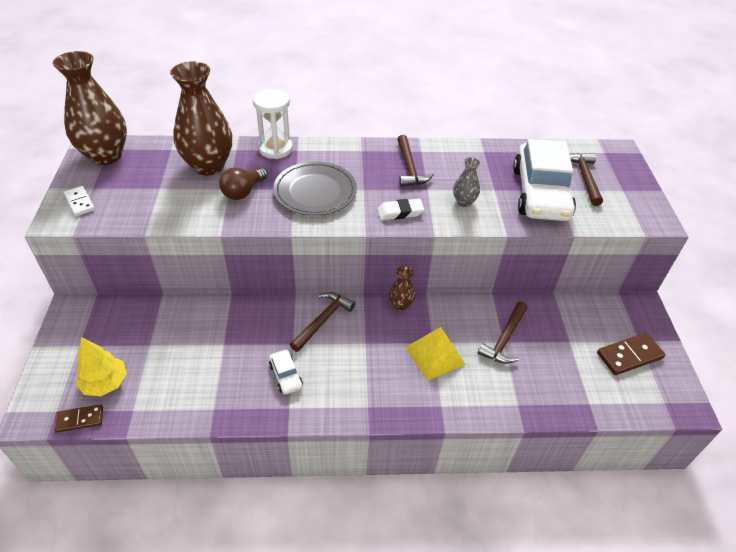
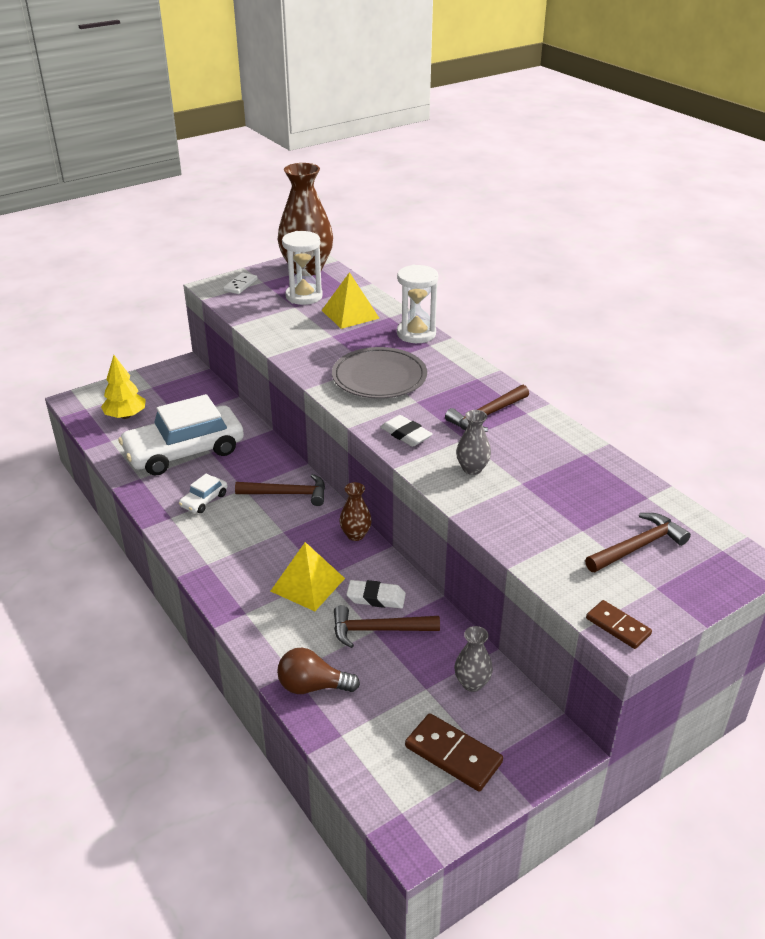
camera: 60 degrees right, 10 degrees down
brown domino [54,404,103,433] -> brown domino moved to [586,600,652,649]
brown vase [170,62,232,175] -> yellow pyramid [321,272,380,329]
brown light bulb [219,167,268,200] -> brown light bulb moved to [277,648,360,694]
white car [513,139,576,221] -> white car moved to [118,394,244,476]
none -> white hourglass [282,231,323,305]
none -> white eraser [346,580,406,608]
none -> grey vase [454,626,493,692]

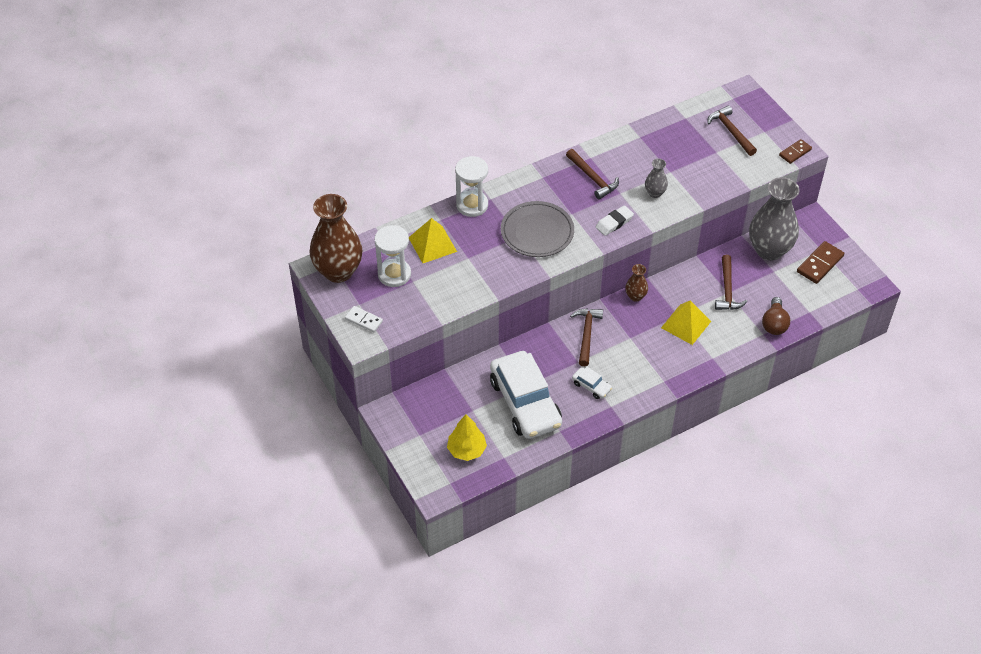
camera: 85 degrees left, 15 degrees up
white eraser [346,580,406,608] -> none
grey vase [454,626,493,692] -> grey vase [749,177,800,261], size x2.18

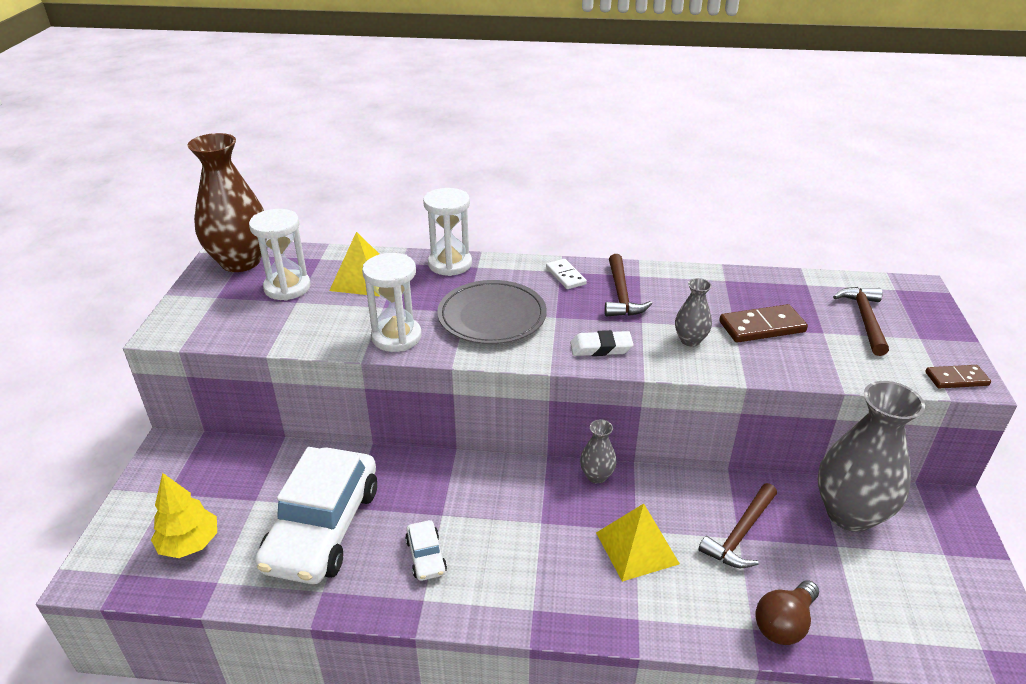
camera: 35 degrees right, 15 degrees down
white domino [345,306,383,332] -> white domino moved to [546,259,587,289]
brown hammer [570,308,603,366] -> none
brown vase [625,264,648,302] -> grey vase [580,420,617,484]
brown domino [797,241,844,284] -> brown domino moved to [719,304,808,343]
none -> white hourglass [362,253,422,352]

